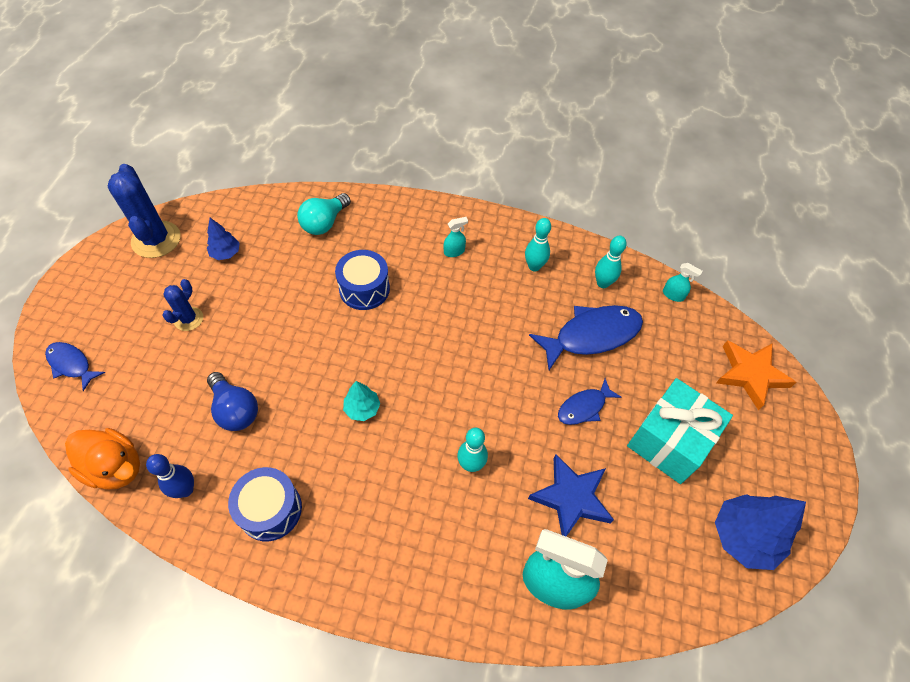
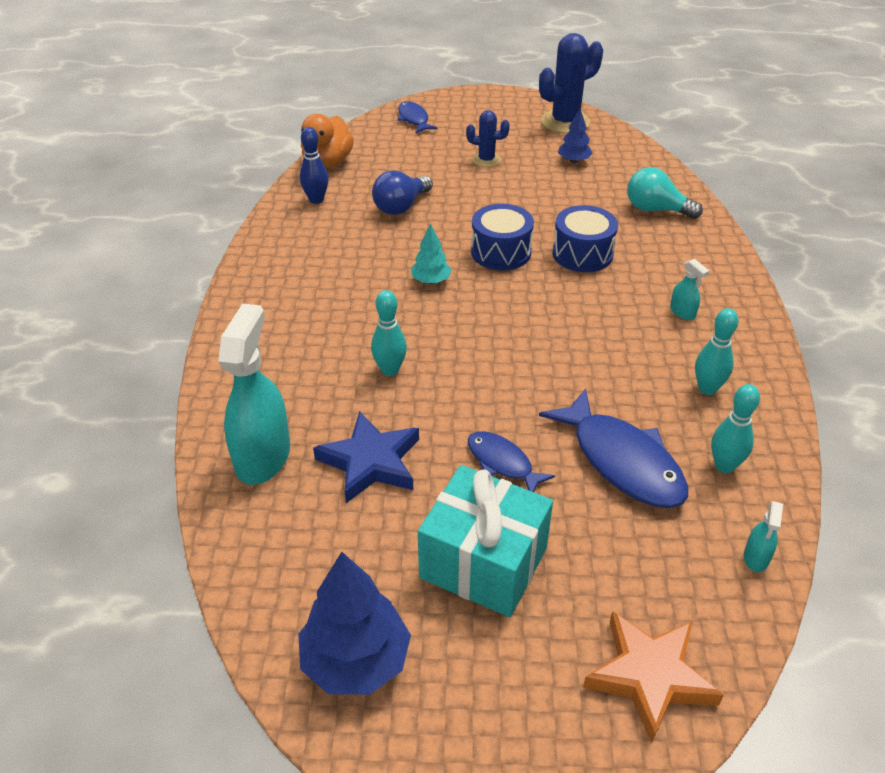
camera: 80 degrees right, 15 degrees down
blue fish [45,342,105,391] -> blue fish turned 45 degrees counterclockwise [398,101,438,133]
blue drum [228,467,302,541] -> blue drum moved to [471,204,534,270]

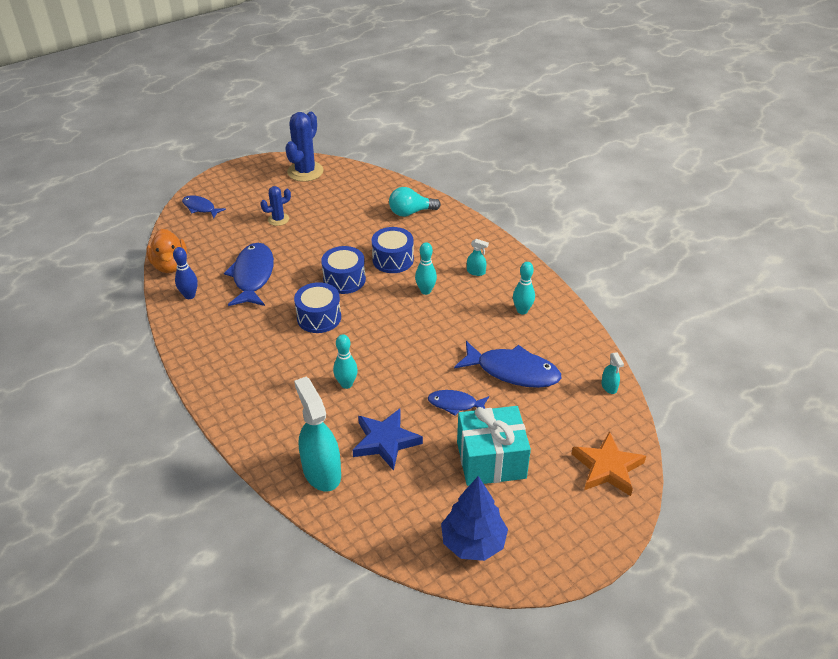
camera: 35 degrees left, 0 degrees up
blue light bulb [372,171,433,215] -> blue fish [224,243,274,306]
turquoise tree [411,223,452,284] -> blue drum [294,282,341,333]
blue tree [558,109,593,163] -> none
turquoise bowling pin [711,384,760,473] -> turquoise bowling pin moved to [415,242,437,295]

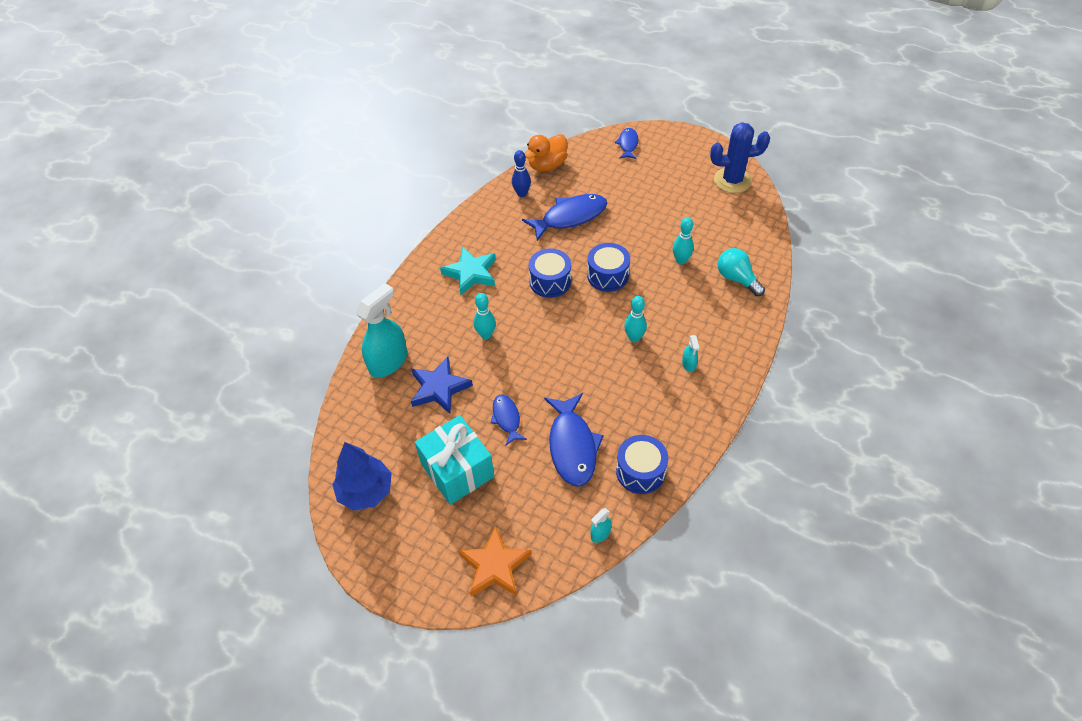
camera: 65 degrees right, 10 degrees up
blue cactus [260,186,291,226] -> none
blue drum [372,227,414,273] -> blue drum moved to [616,435,668,494]
turquoise bowling pin [513,262,535,314] -> turquoise bowling pin moved to [673,217,694,264]
none -> turquoise star [440,247,496,295]

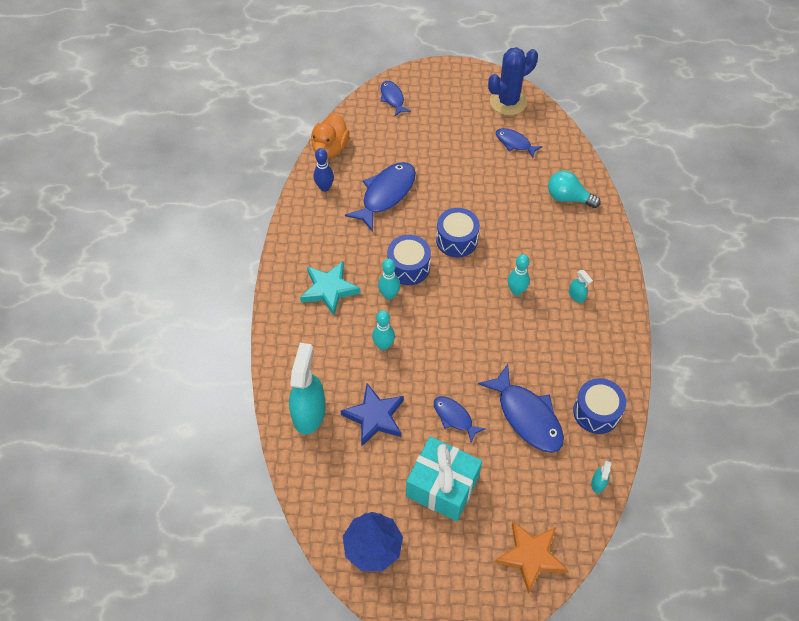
camera: 30 degrees left, 5 degrees up
turquoise bowling pin [673,217,694,264] -> turquoise bowling pin moved to [378,259,400,300]
none -> blue fish [496,128,543,158]

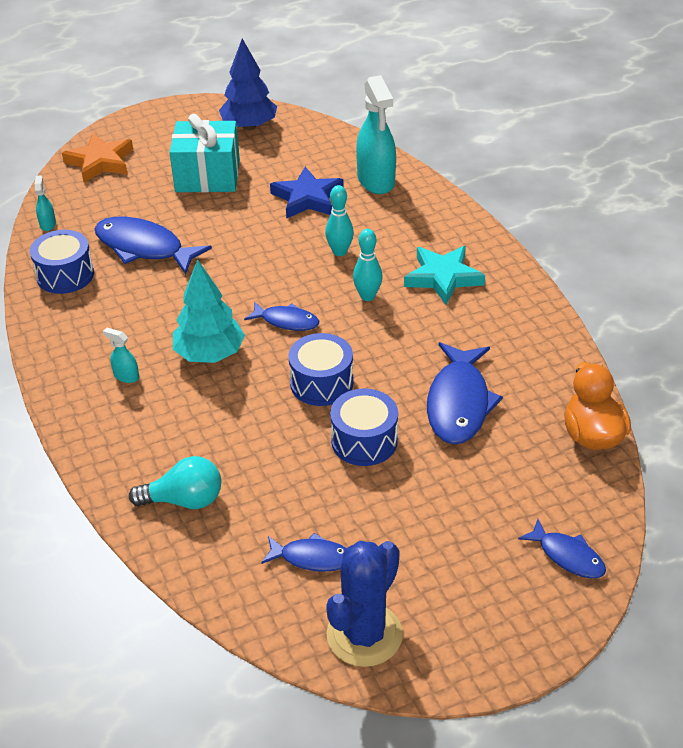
camera: 155 degrees right, 15 degrees down
blue bowling pin [314,148,334,192] -> none
blue drum [387,235,431,285] -> blue drum moved to [330,388,398,466]
blue fish [434,396,486,443] -> blue fish moved to [244,301,319,331]
turquoise bowling pin [508,254,530,296] -> turquoise tree [173,259,245,363]

